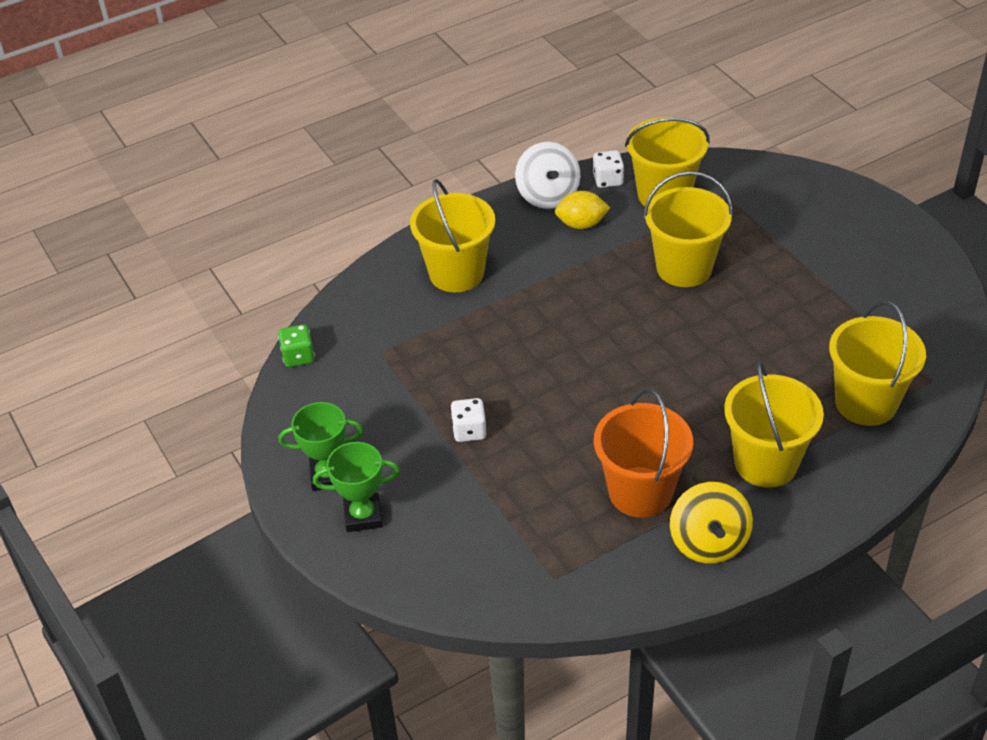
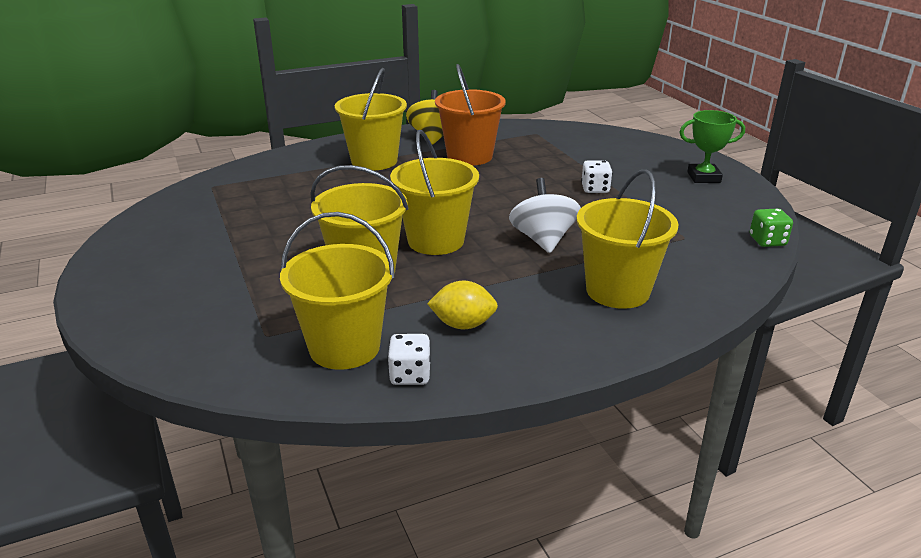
camera: 175 degrees left, 15 degrees down
green trophy [313,442,400,532] -> none
white spinning top [515,142,580,209] -> white spinning top moved to [509,178,581,253]
yellow bucket [829,301,926,426] -> yellow bucket moved to [390,130,479,255]

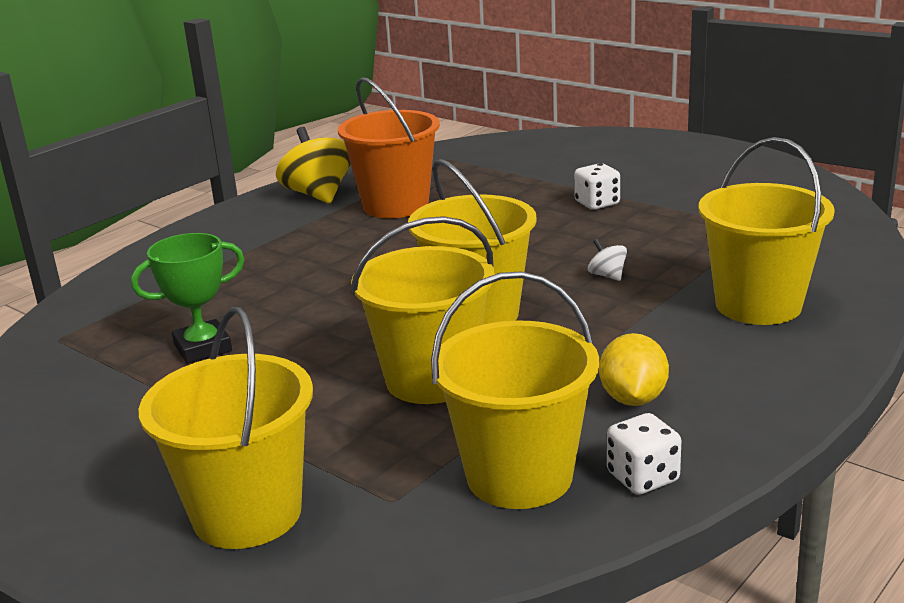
camera: 25 degrees left, 5 degrees down
yellow bucket [335,68,407,170] -> yellow bucket moved to [139,307,313,549]
yellow lemon [427,281,498,329] -> yellow lemon turned 60 degrees counterclockwise [599,333,669,406]
white spinning top [509,178,581,253] -> white spinning top [588,239,627,281], size x0.45
green trophy [680,110,745,183] -> green trophy moved to [131,233,244,364]
green dice [750,208,793,247] -> none

